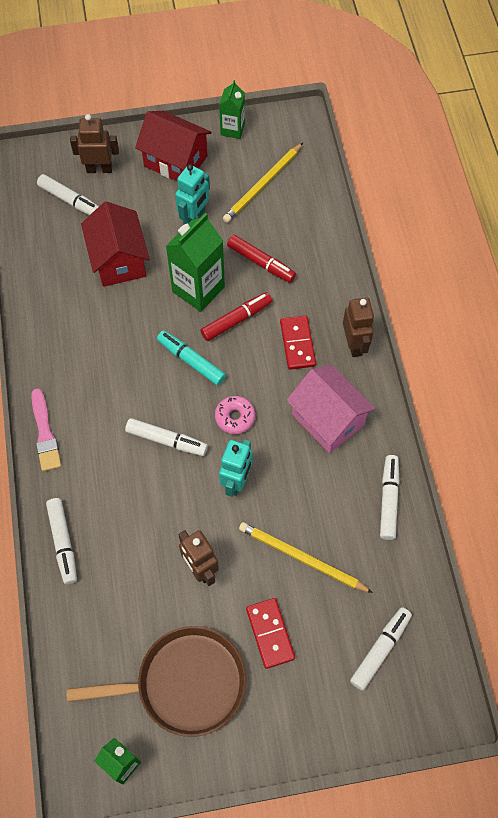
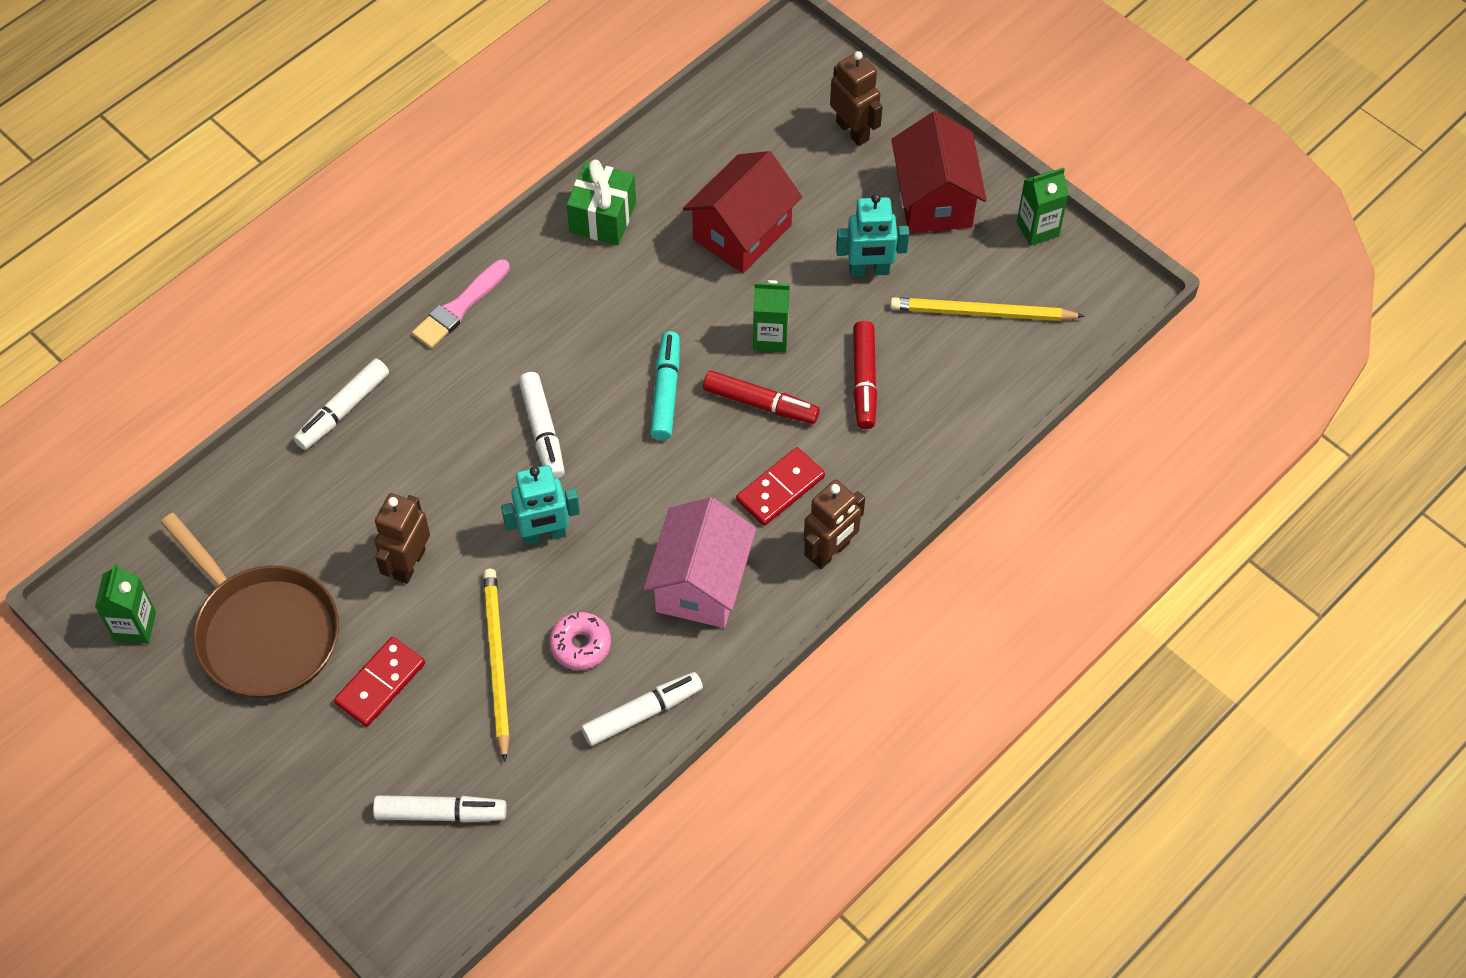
camera: 55 degrees right, 5 degrees down
white marker [37,174,99,215] -> none
green carton [166,213,225,312] -> green carton [753,280,790,353], size x0.59
pink donut [215,396,255,434] -> pink donut moved to [549,612,611,670]
none -> green gift [567,159,636,245]

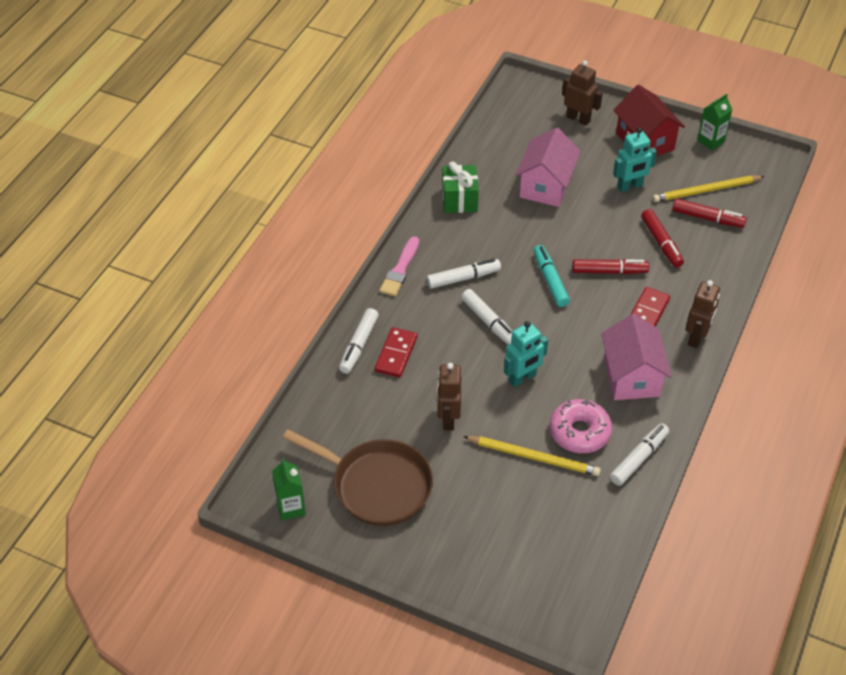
camera: 20 degrees left, 10 degrees down
red domino [334,637,425,727] -> red domino moved to [375,327,417,378]
white marker [373,795,507,823] -> white marker moved to [426,259,501,289]
yellow pencil [483,569,510,762] -> yellow pencil turned 135 degrees clockwise [463,436,601,476]
pink donut [549,612,611,670] -> pink donut [549,399,612,453], size x1.53
red house [683,151,802,273] -> pink house [515,128,581,207]
green carton [753,280,790,353] -> none
none -> red marker [672,198,747,228]

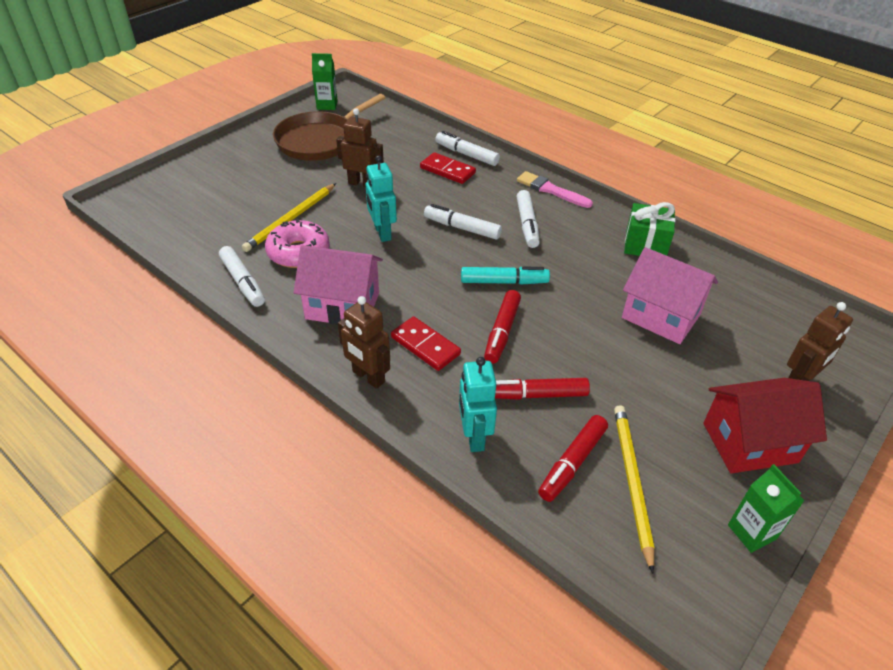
camera: 105 degrees right, 5 degrees down
white marker [461,289,512,345] -> white marker turned 45 degrees clockwise [424,204,502,239]
turquoise robot [613,127,657,192] -> turquoise robot moved to [459,357,497,452]

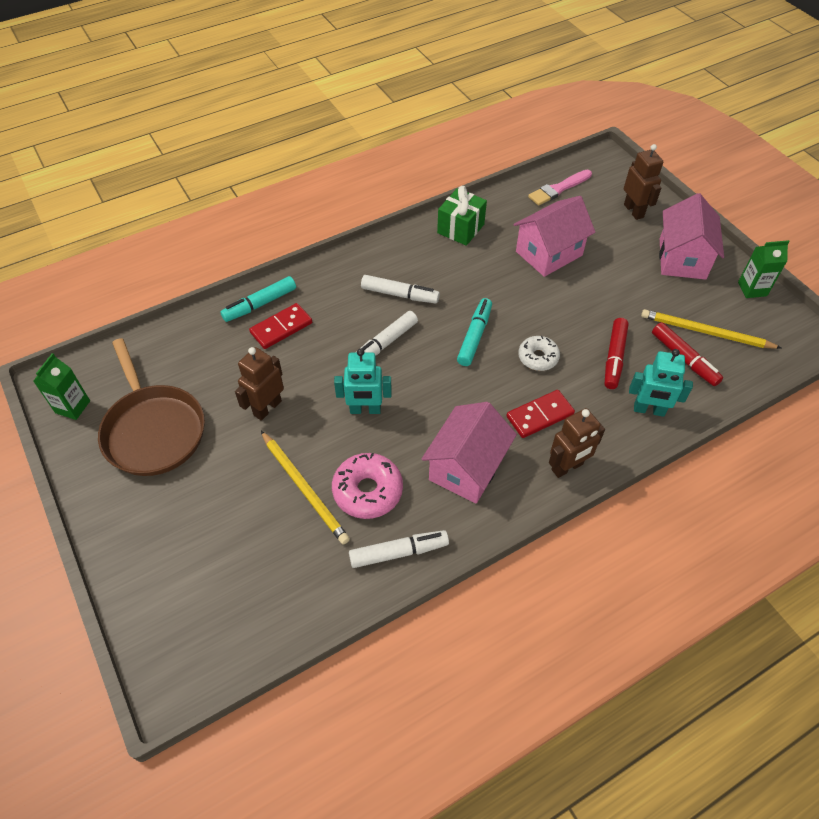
camera: 70 degrees left, 10 degrees up
white marker [435,131,500,166] -> turquoise marker [220,276,296,322]
red marker [484,290,521,364] -> white donut [518,336,560,371]
pink brush [517,171,593,208] -> pink brush moved to [528,170,592,206]
red house [703,378,827,474] -> pink house [659,193,724,280]

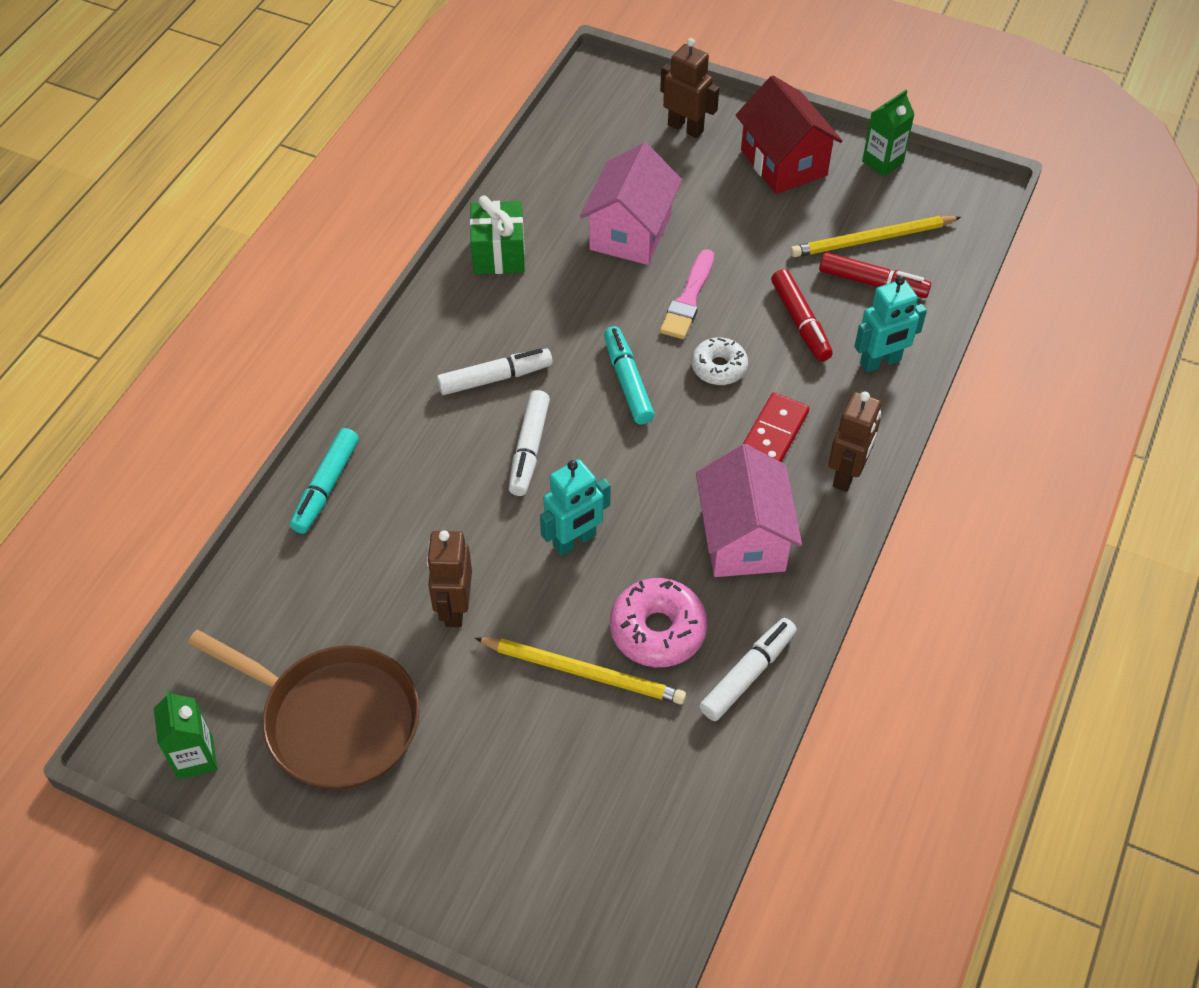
camera: 35 degrees left, 0 degrees up
red domino [249,303,312,349] -> none
pink brush [528,170,592,206] -> pink brush moved to [660,249,714,339]
pink house [659,193,724,280] -> red house [736,76,842,194]

